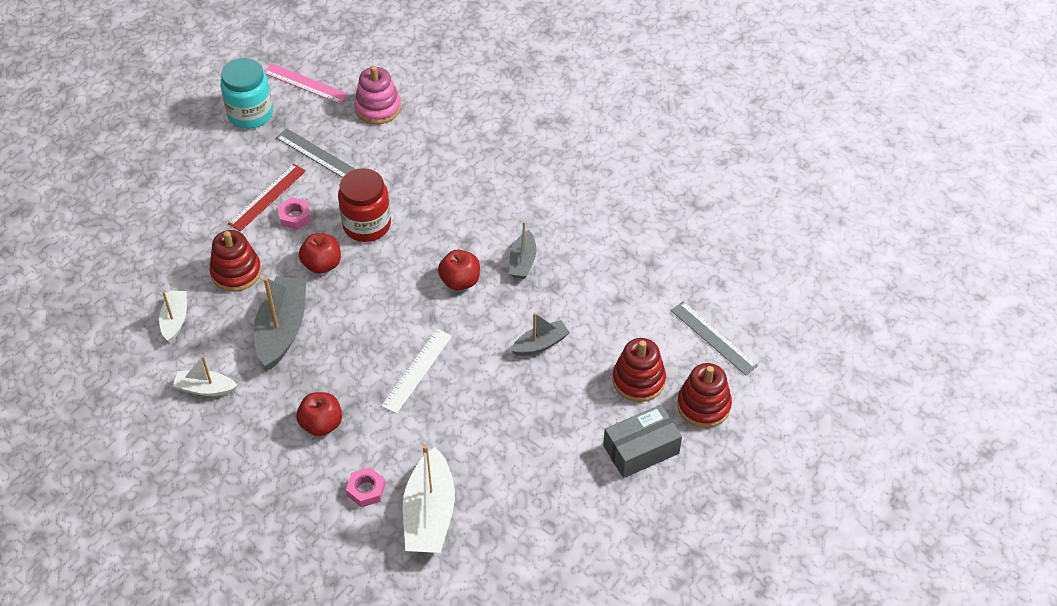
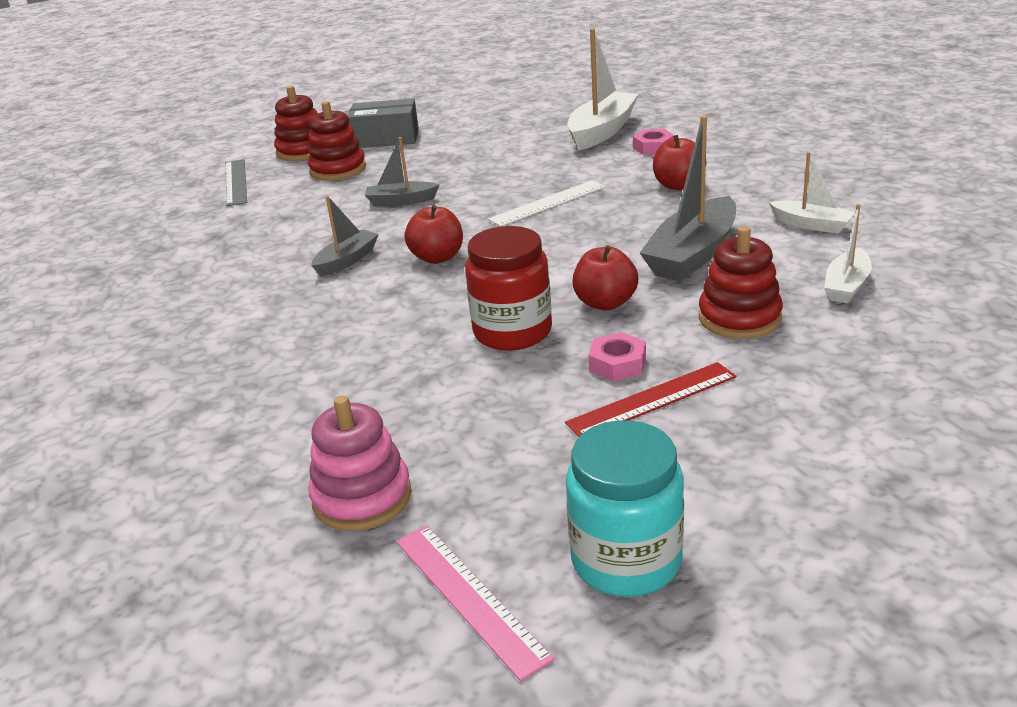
camera: 150 degrees left, 20 degrees down
grey ruler [276,128,355,178] -> none

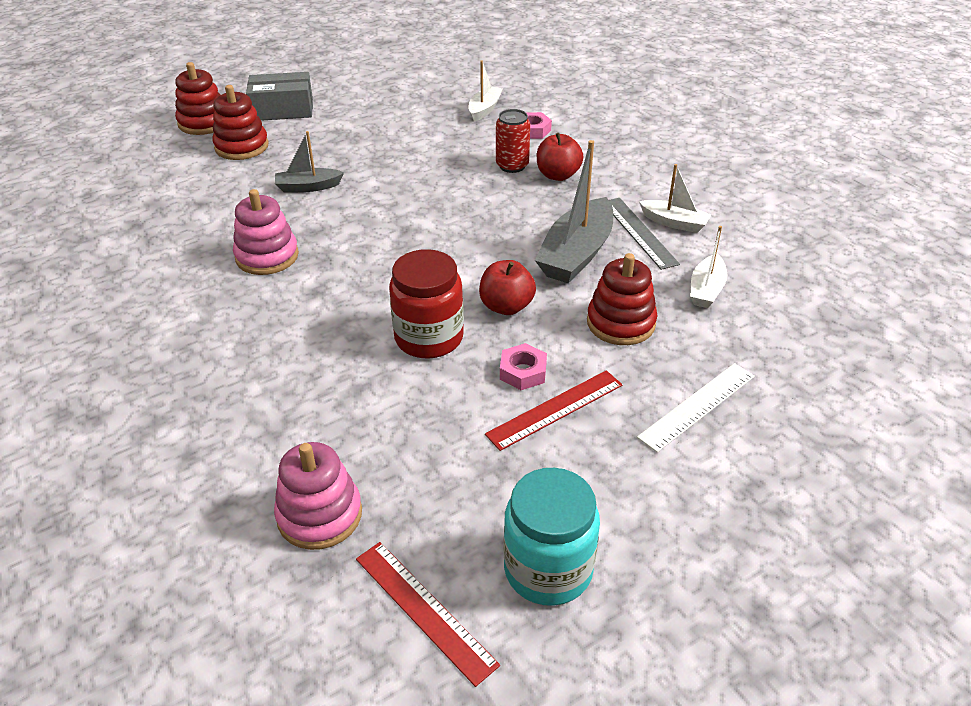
camera: 10 degrees left, 10 degrees up
grey ruler [226,159,247,206] -> grey ruler moved to [609,198,680,270]
grey boat [311,196,379,277] -> pink stacking toy [233,189,299,275]
pink ruler [396,525,555,681] -> red ruler [356,542,500,687]
red apple [405,205,463,264] -> none
white ruler [488,180,606,227] -> white ruler moved to [637,363,755,453]
white boat [568,28,639,151] -> white boat [468,60,503,122], size x0.57
none -> red can [496,109,530,173]

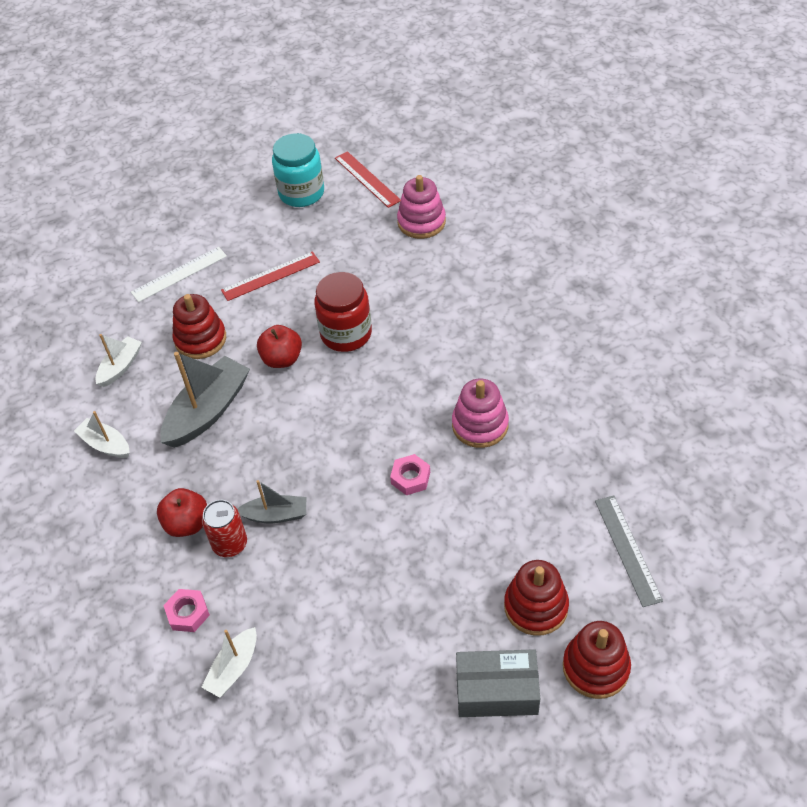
camera: 170 degrees left, 10 degrees up
grey boat [275,131,344,193] -> grey boat moved to [238,480,306,523]
pink nut [500,343,547,390] -> pink nut moved to [390,454,430,495]
grey ruler [609,198,680,270] -> grey ruler moved to [595,495,663,607]

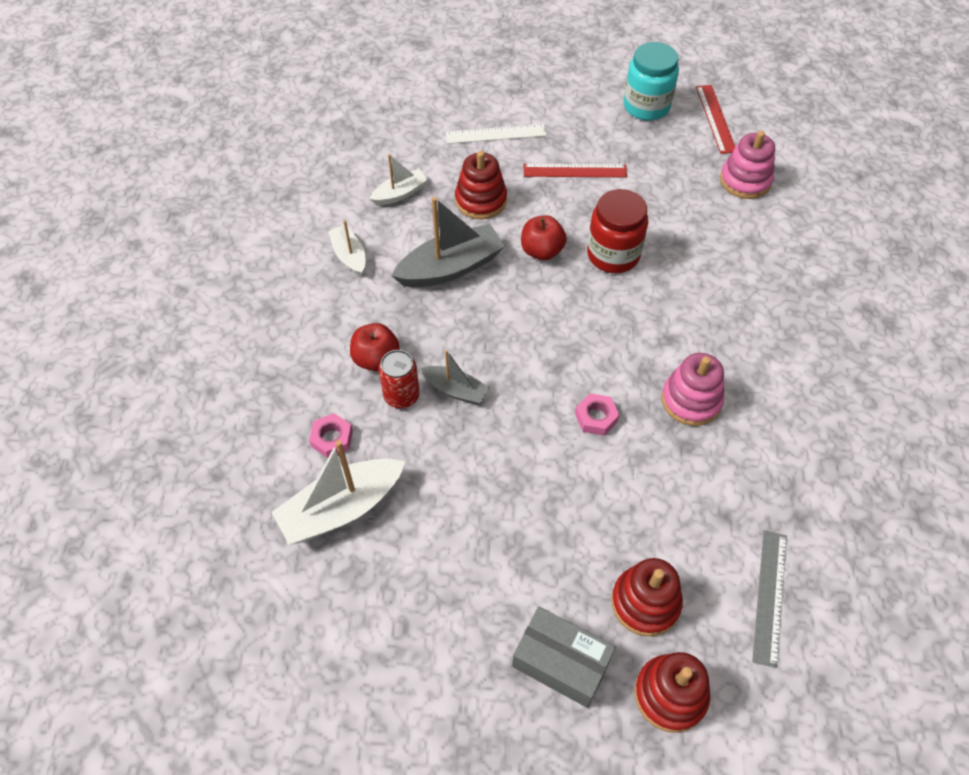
camera: 25 degrees right, 5 degrees up
white boat [201,627,257,698] -> white boat [271,440,405,545], size x1.76

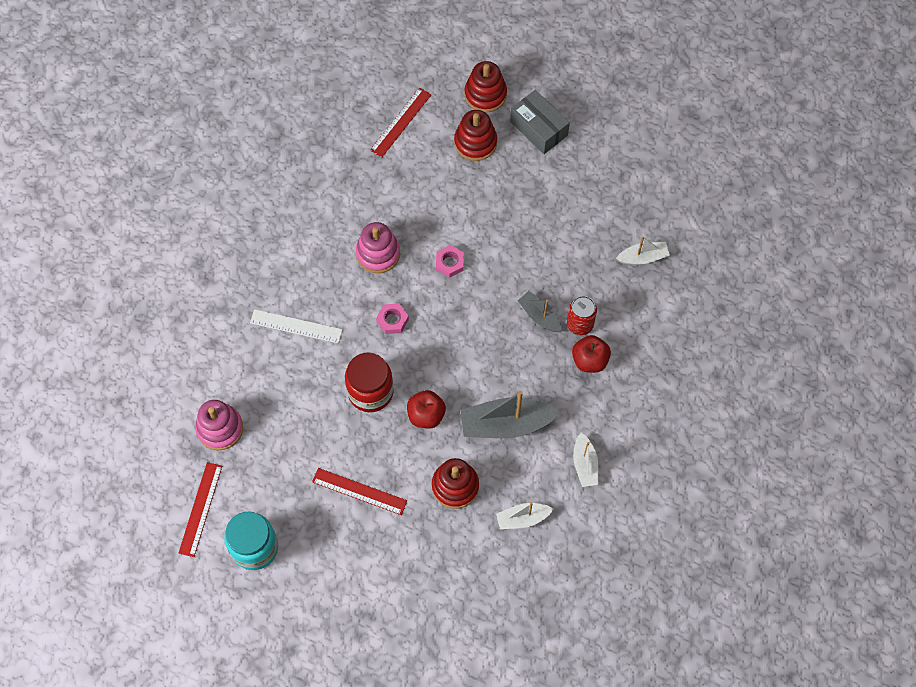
camera: 160 degrees left, 10 degrees up
white boat [271,440,405,545] -> white boat [616,237,670,265], size x0.57
pink nut [309,413,353,458] -> pink nut moved to [376,303,409,334]
white ruler [446,124,546,144] -> white ruler moved to [250,309,343,343]
grey ruler [752,531,787,668] -> red ruler [370,88,431,157]

